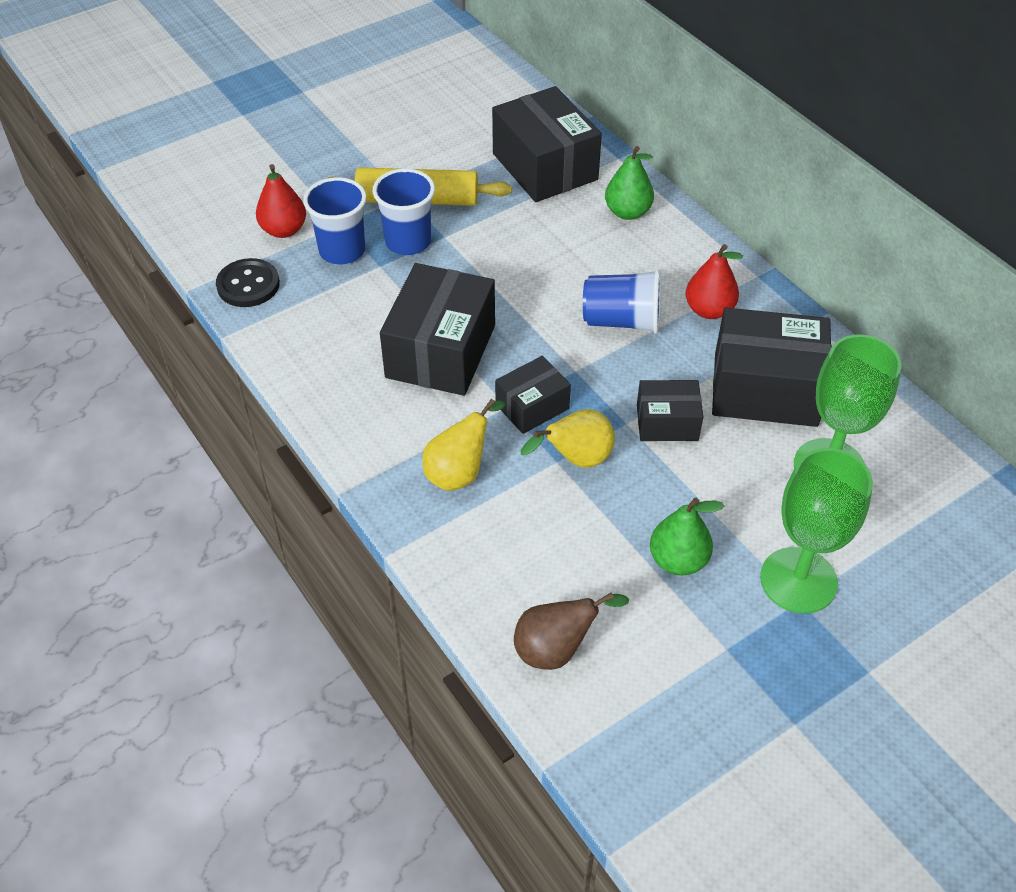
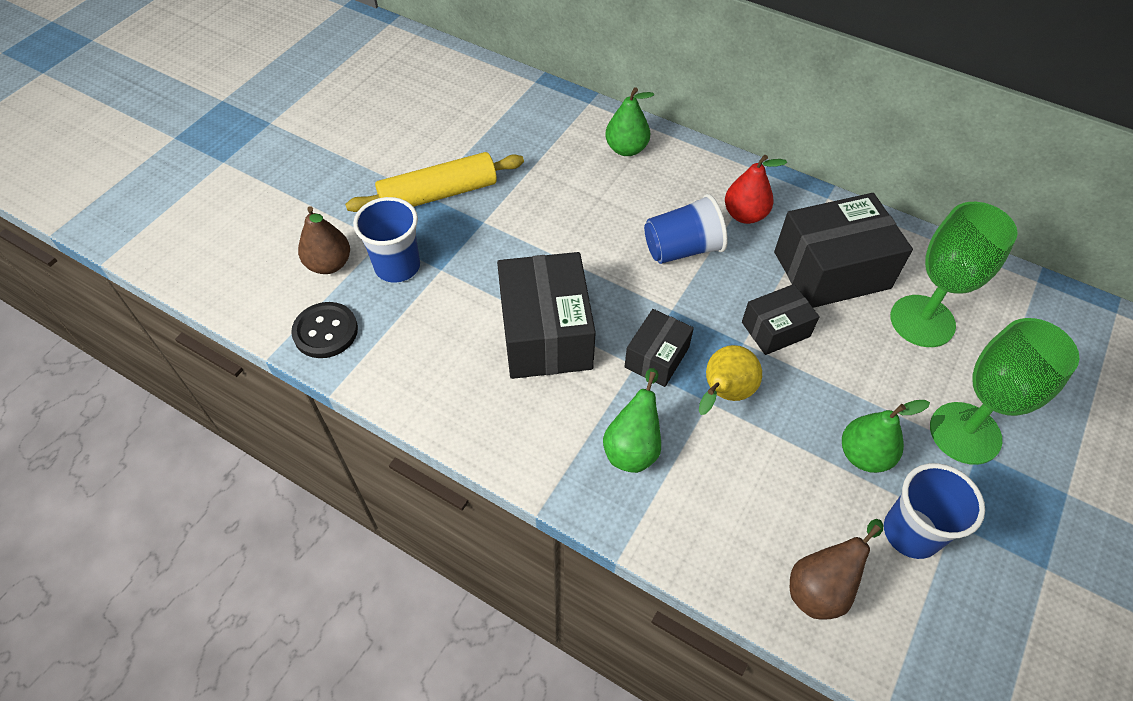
camera: 25 degrees left, 5 degrees up
red pear [256,164,306,238] -> brown pear [298,206,350,274]
blue cup [373,168,435,255] -> blue cup moved to [884,463,985,559]
yellow pear [422,399,505,491] -> green pear [603,368,661,473]
black box [492,86,602,202] -> none

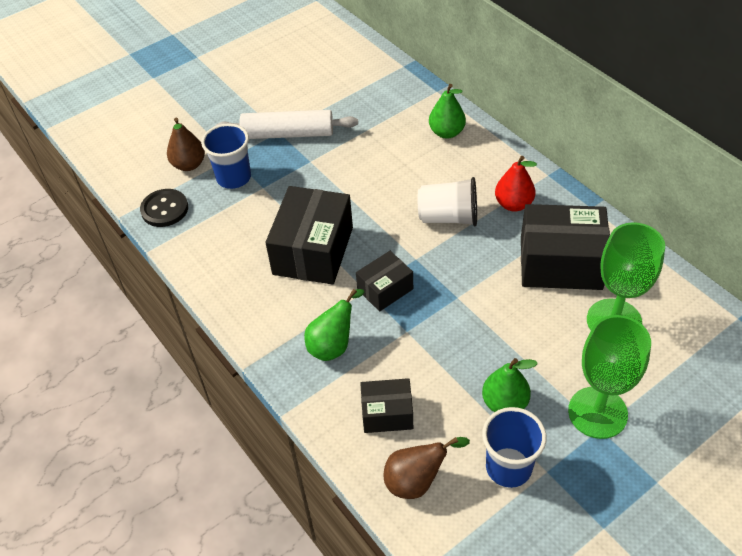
camera: 25 degrees right, 5 degrees down
yellow rolling pin [345,152,524,212] -> white rolling pin [215,110,358,139]
blue cup [644,194,728,264] -> white cup [418,177,477,226]
yellow pear [699,345,762,415] -> none
black box [742,284,820,355] -> black box moved to [360,378,413,433]

